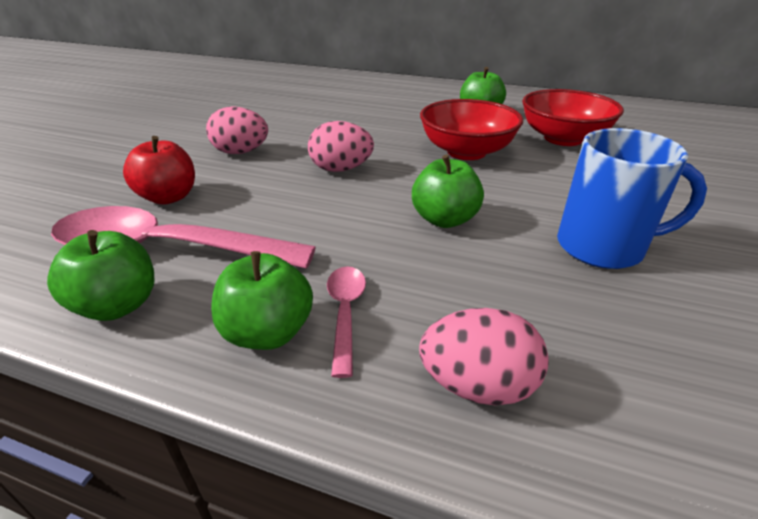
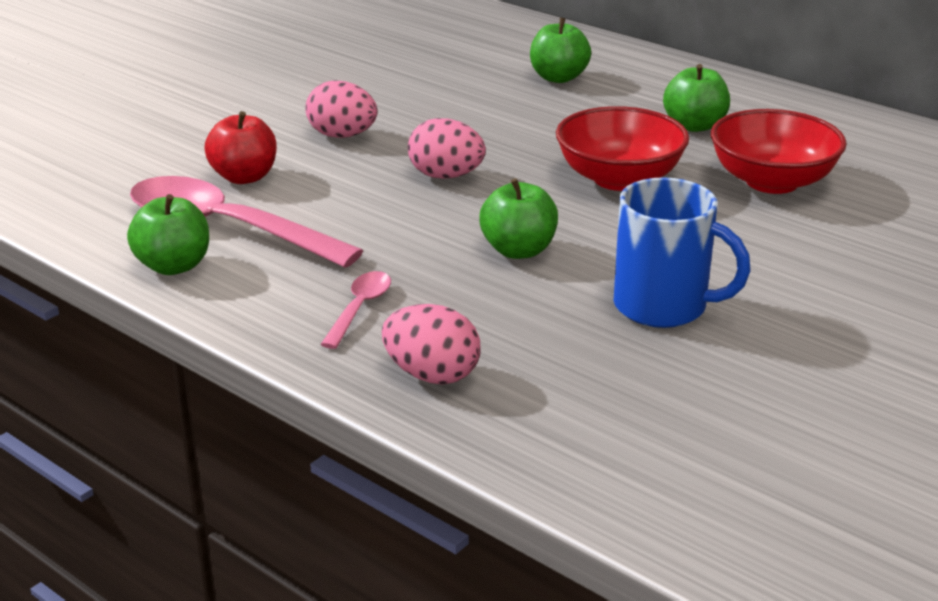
camera: 20 degrees right, 5 degrees down
green apple [211,251,313,350] -> green apple moved to [530,18,591,83]

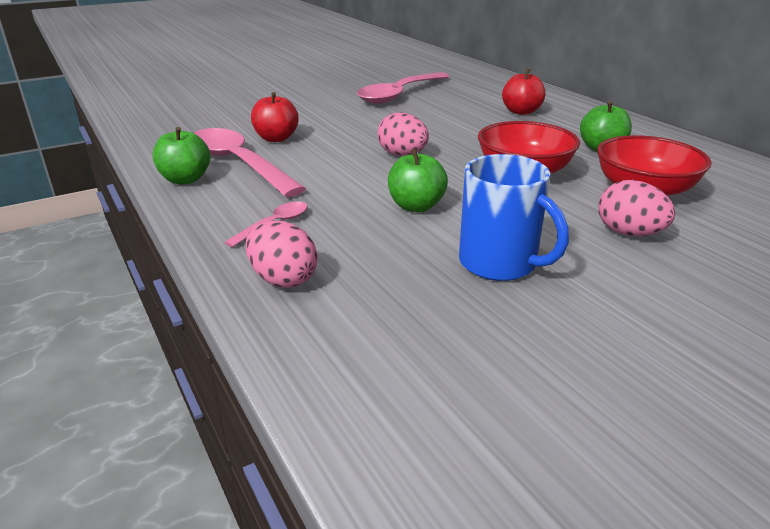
camera: 20 degrees right, 0 degrees up
pink egg [306,80,377,138] -> pink egg moved to [598,180,675,236]
green apple [530,18,591,83] -> red apple [502,69,546,115]
none -> pink spoon [357,72,450,104]

